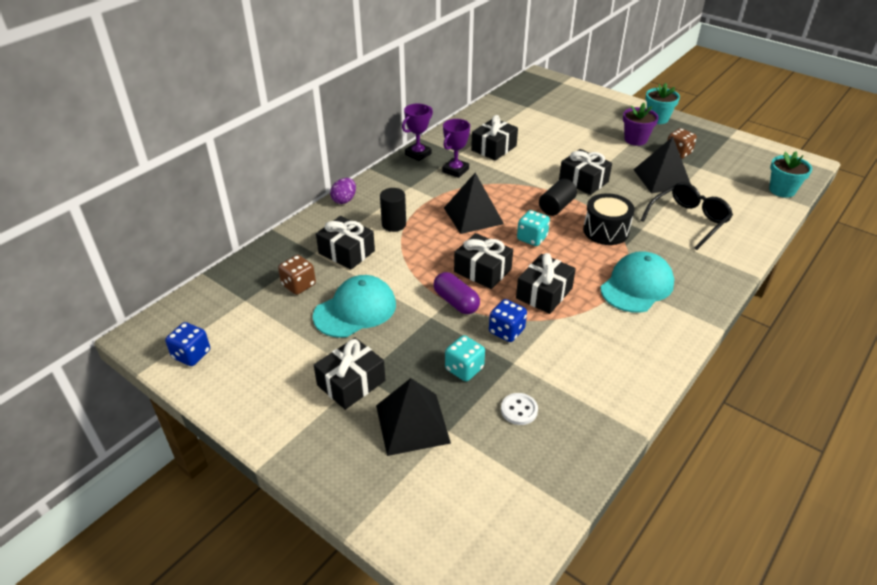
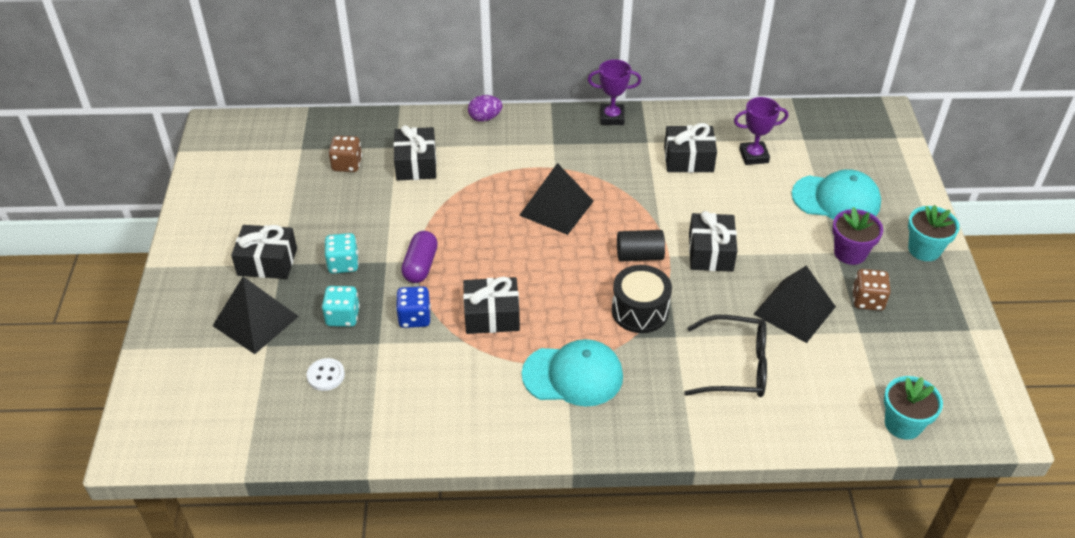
camera: 50 degrees right, 5 degrees up
blue dice [165,322,210,366] -> none
turquoise cap [313,275,396,338] -> turquoise cap moved to [792,169,881,220]
black cylinder [380,188,406,232] -> none
purple trophy [442,119,470,178] -> purple trophy moved to [734,97,788,165]
black gift [454,233,513,289] -> none
turquoise dice [517,210,550,246] -> turquoise dice moved to [324,233,359,274]

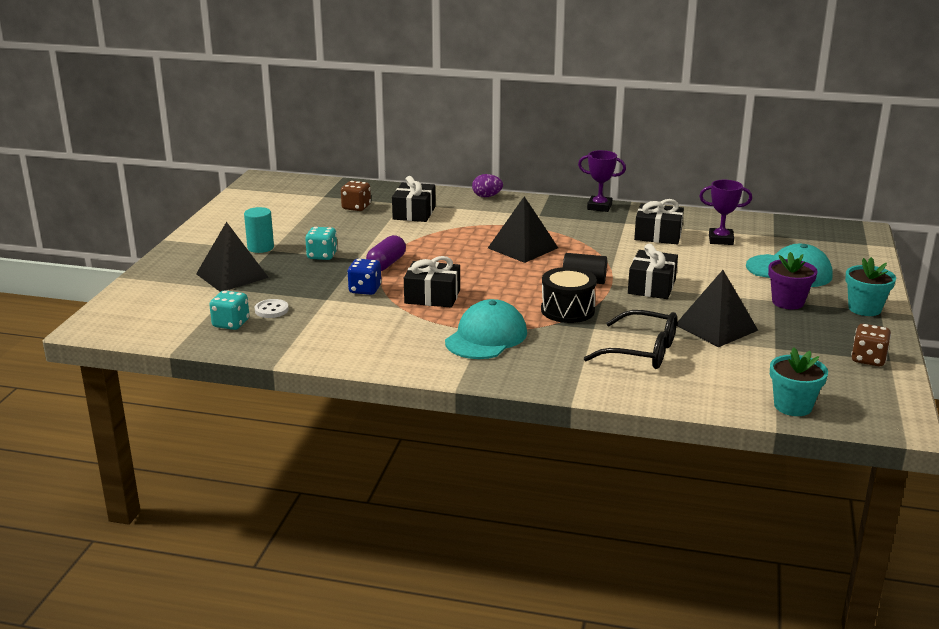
camera: 15 degrees right, 20 degrees down
black gift [231,225,297,279] -> turquoise cylinder [244,207,274,253]
turquoise dice [322,286,360,327] -> turquoise dice moved to [209,290,249,330]
turquoise cap [522,339,623,406] -> turquoise cap turned 75 degrees counterclockwise [445,299,527,359]
brown dice [852,269,891,311] -> brown dice moved to [851,324,891,366]

